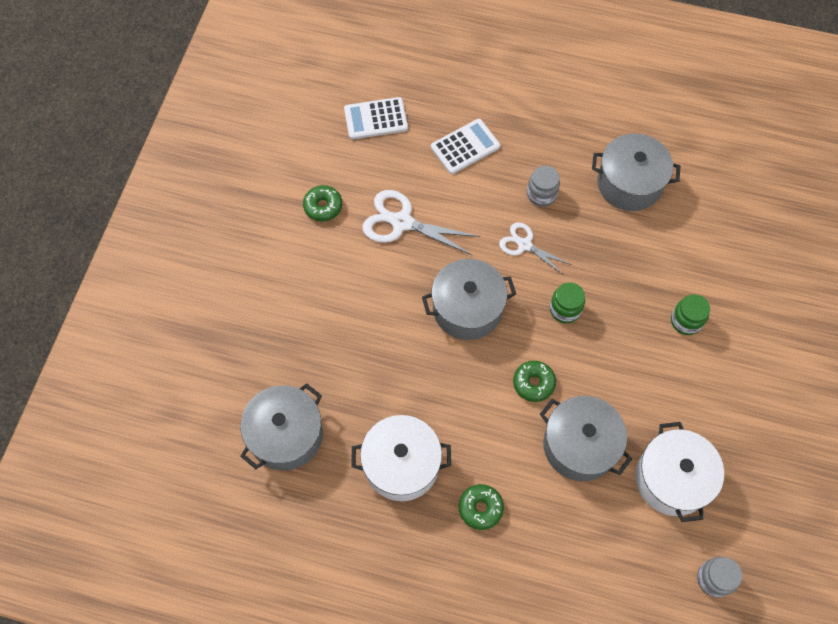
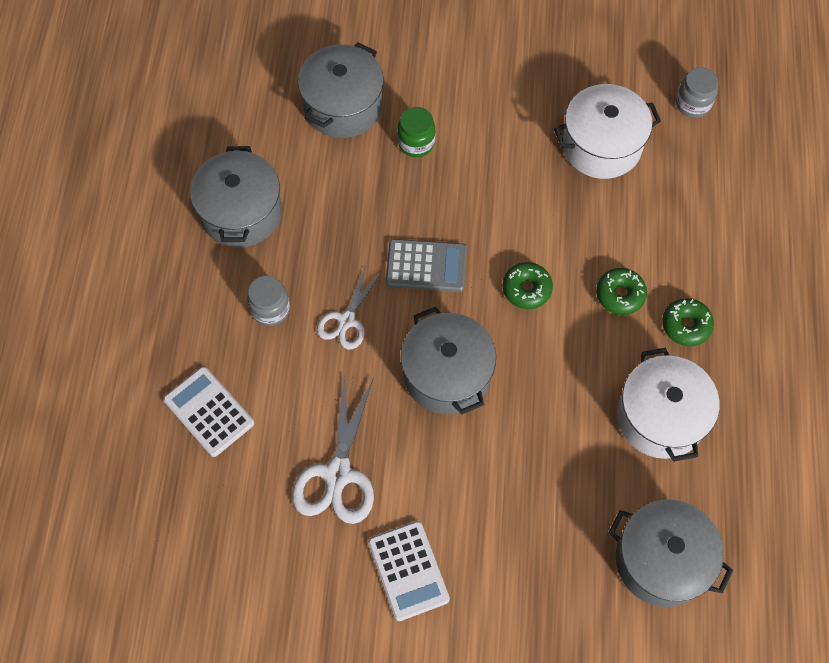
camera: 100 degrees left, 0 degrees up
green donut [303,185,342,221] -> green donut moved to [596,268,647,315]
white calculator [344,97,408,139] -> white calculator moved to [368,521,450,621]
grey pot [540,396,632,481] -> grey pot moved to [298,43,384,138]
green jar [550,282,585,323] -> grey calculator [386,239,467,292]

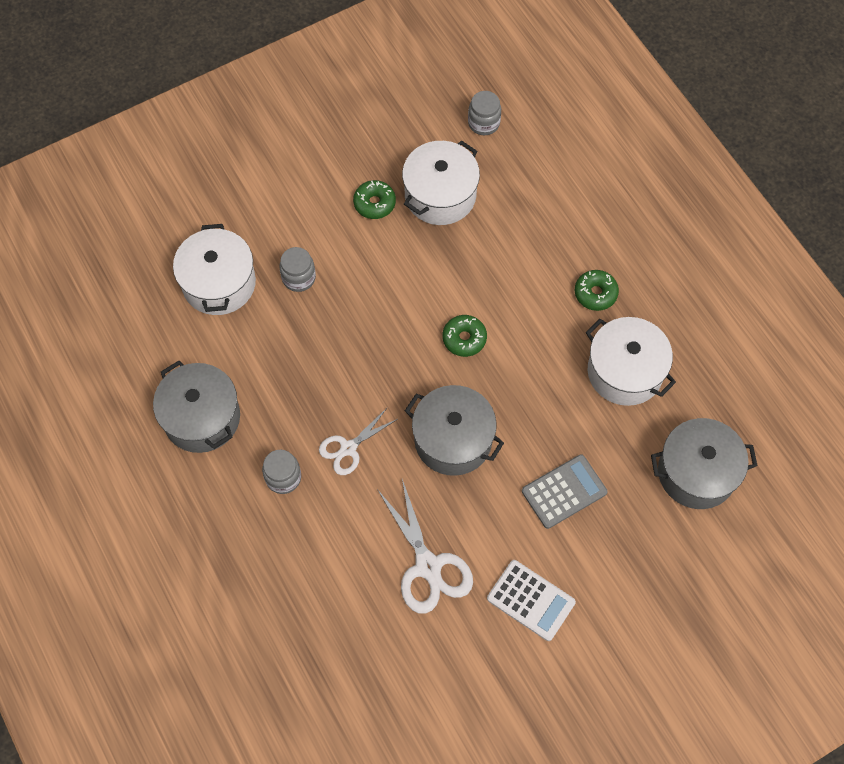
camera: 35 degrees left, 0 degrees up
white calculator [163,367,254,457] -> none
grey pot [298,43,384,138] -> white pot [173,224,256,315]
white scissors [317,265,381,349] -> white scissors turned 60 degrees clockwise [319,407,398,475]
grey calculator [386,239,467,292] -> grey calculator moved to [522,454,608,529]
green jar [397,107,435,157] -> grey jar [279,247,316,292]
green donut [596,268,647,315] -> green donut moved to [353,180,396,219]

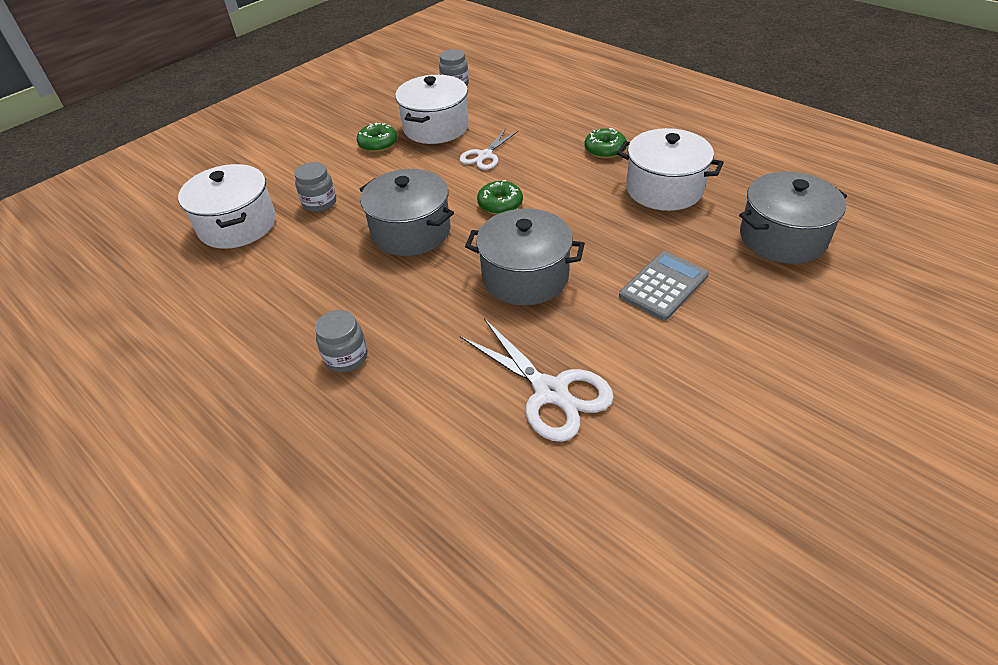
camera: 15 degrees left, 20 degrees down
grey pot [153,361,240,453] -> grey pot moved to [359,169,454,256]
white scissors [319,407,398,475] -> white scissors moved to [459,128,518,170]
white calculator [487,560,576,641] -> none

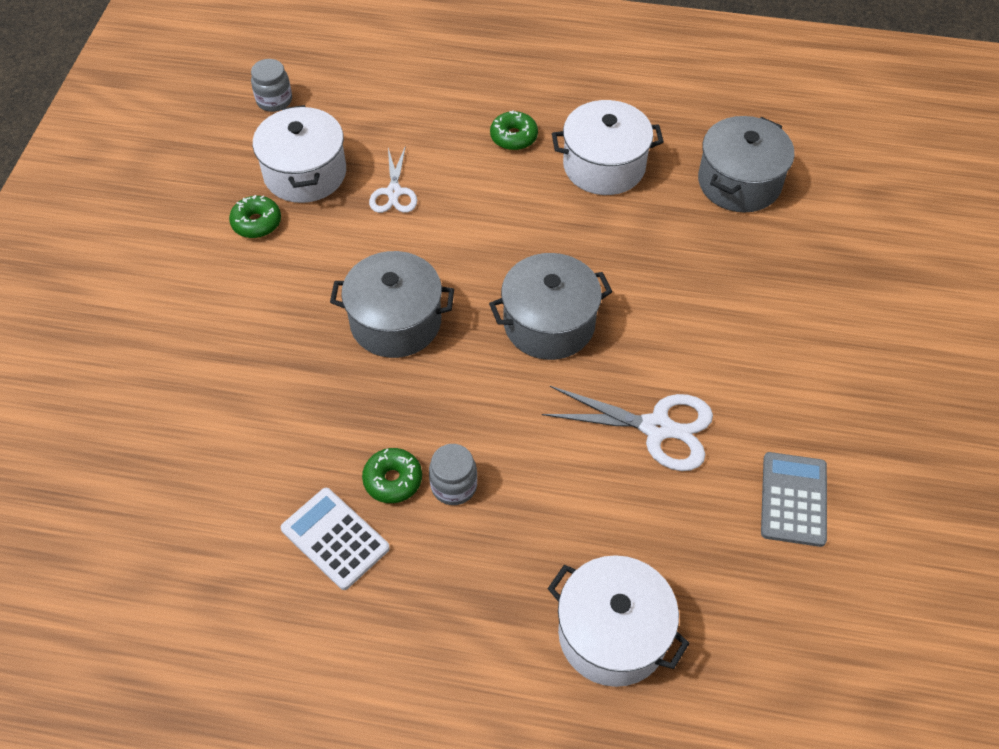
camera: 35 degrees left, 10 degrees up
white pot [178,164,276,249] -> white pot moved to [548,555,689,687]
grey jar [294,162,336,212] -> none
green donut [477,180,523,215] -> green donut moved to [362,448,422,503]
grey calculator [619,251,709,320] -> grey calculator moved to [761,452,827,547]
none -> white calculator [281,488,390,590]

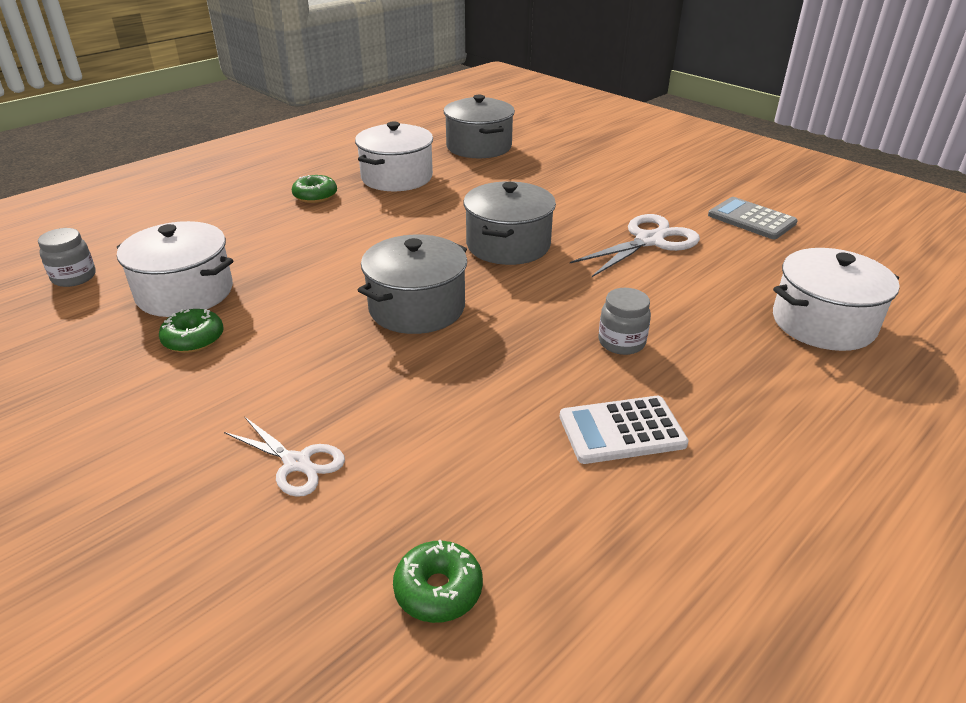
camera: 55 degrees left, 20 degrees down
green donut [362,448,422,503] -> green donut moved to [393,540,483,623]
white scissors [369,145,417,213] -> white scissors moved to [224,416,345,497]

